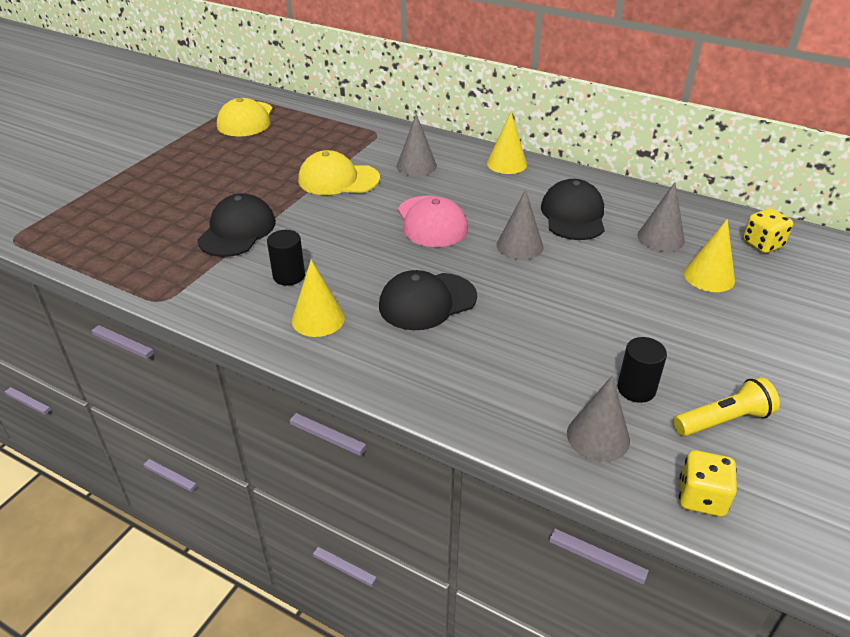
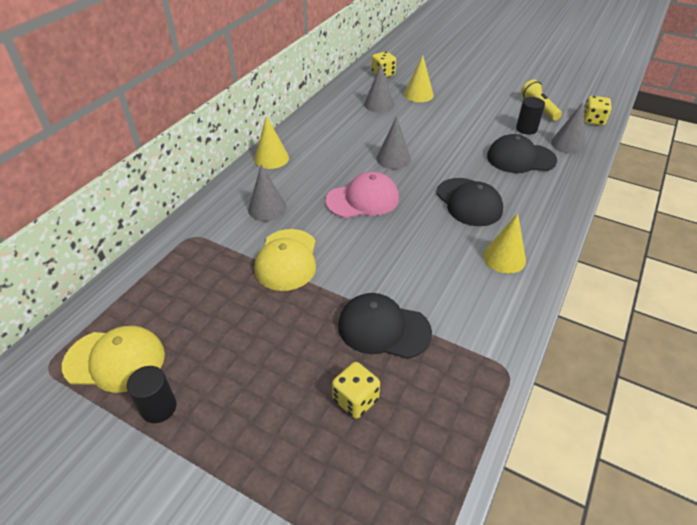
camera: 90 degrees left, 5 degrees up
black cylinder [267,230,305,286] -> black cylinder moved to [126,366,177,423]
black cap [541,179,605,240] -> black cap moved to [487,134,557,173]
none -> yellow dice [332,362,380,419]

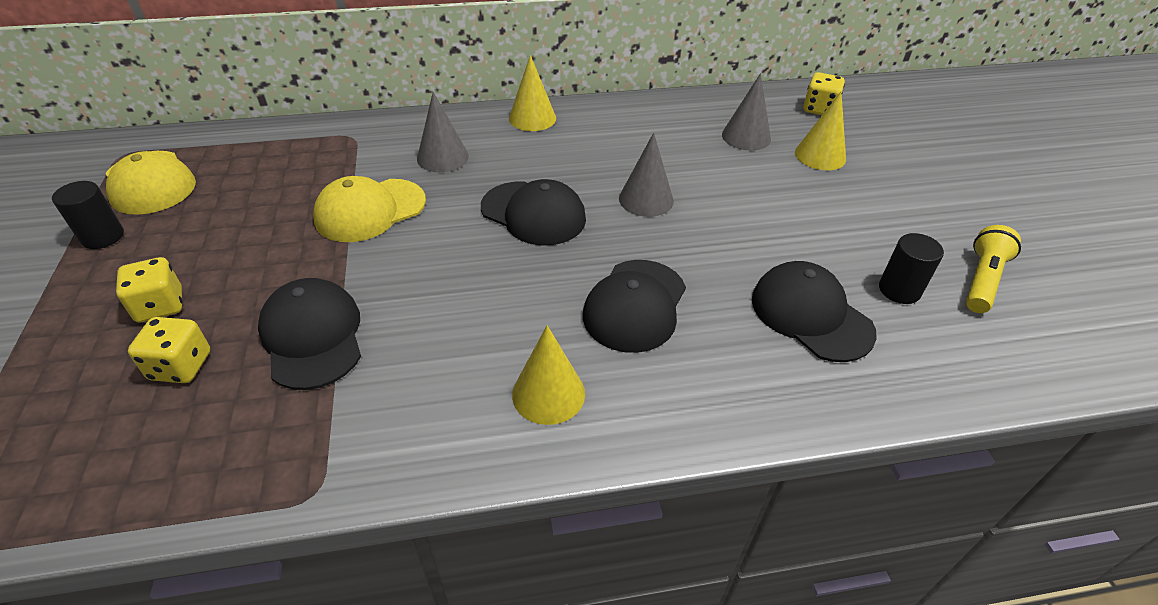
camera: 50 degrees right, 0 degrees up
pink cap [325,172,399,218] -> black cap [481,179,586,246]
grey cone [551,102,586,154] -> none
yellow dice [584,96,612,126] -> yellow dice moved to [116,257,182,322]

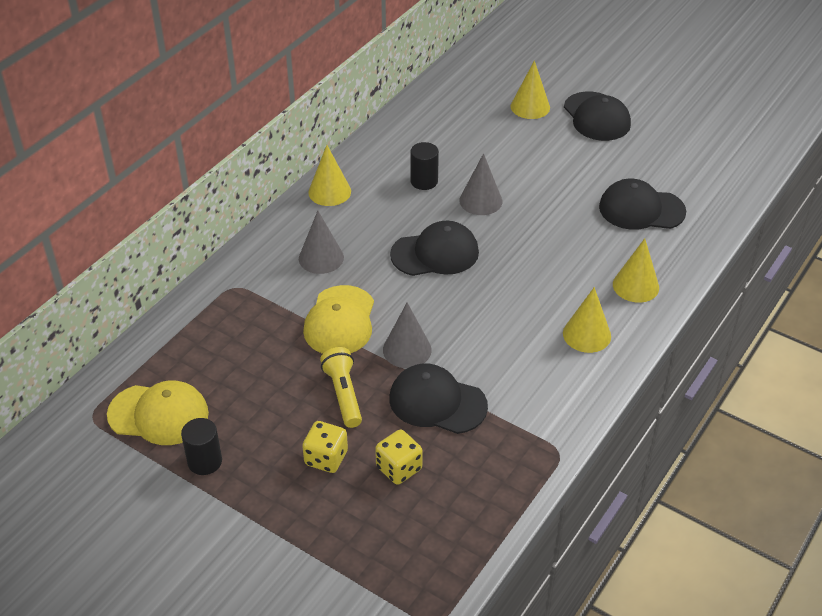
camera: 45 degrees left, 0 degrees up
black cap [583,260,686,353] -> black cap moved to [564,91,631,141]
grey cone [722,73,771,151] -> grey cone moved to [383,303,432,368]
yellow dice [803,72,845,115] -> none
black cylinder [879,233,944,304] -> black cylinder moved to [410,142,439,190]
yellow flashlight [966,225,1021,313] -> yellow flashlight moved to [320,347,362,428]
none -> yellow cone [613,238,659,303]

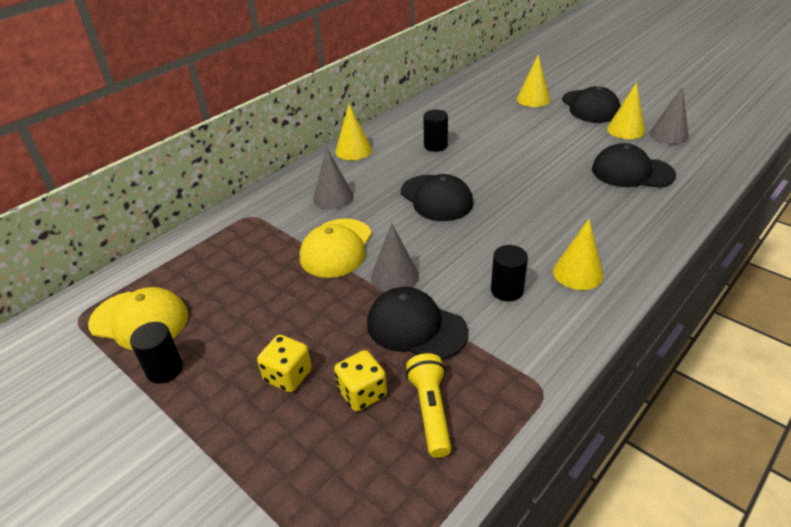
camera: 10 degrees right, 5 degrees down
yellow flashlight [320,347,362,428] -> yellow flashlight moved to [406,353,451,458]
black cap [390,221,479,276] -> black cap turned 60 degrees clockwise [401,174,473,221]
grey cone [459,154,502,215] -> grey cone moved to [649,86,689,145]
yellow cone [613,238,659,303] -> yellow cone moved to [607,82,645,139]
none -> black cylinder [491,245,528,301]

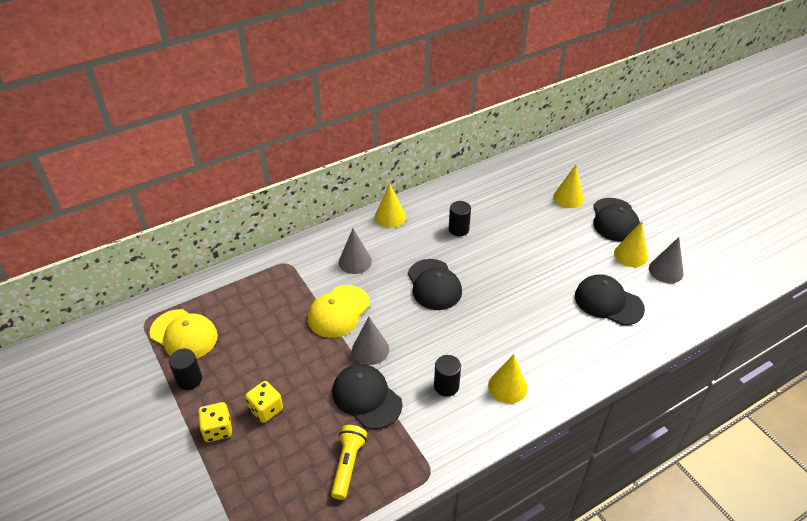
camera: 15 degrees right, 5 degrees up
yellow dice [334,350,387,412] -> yellow dice moved to [198,402,232,442]

